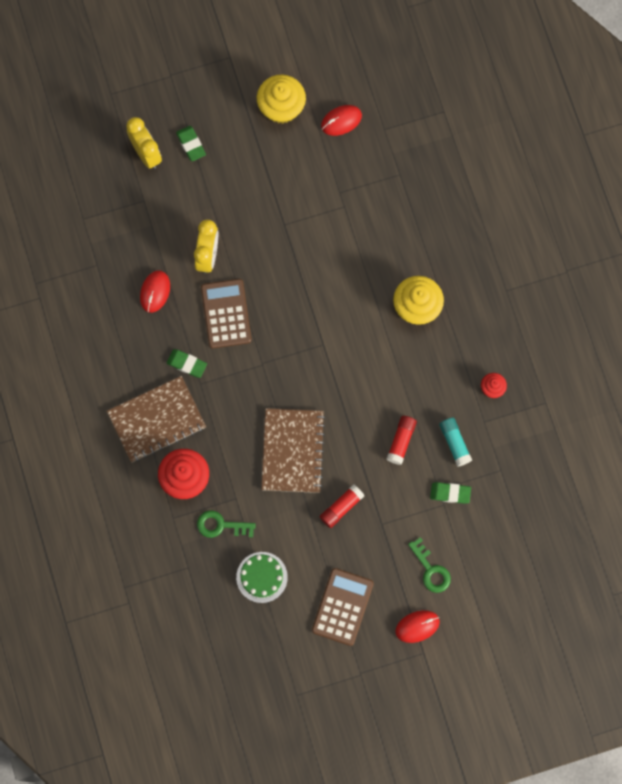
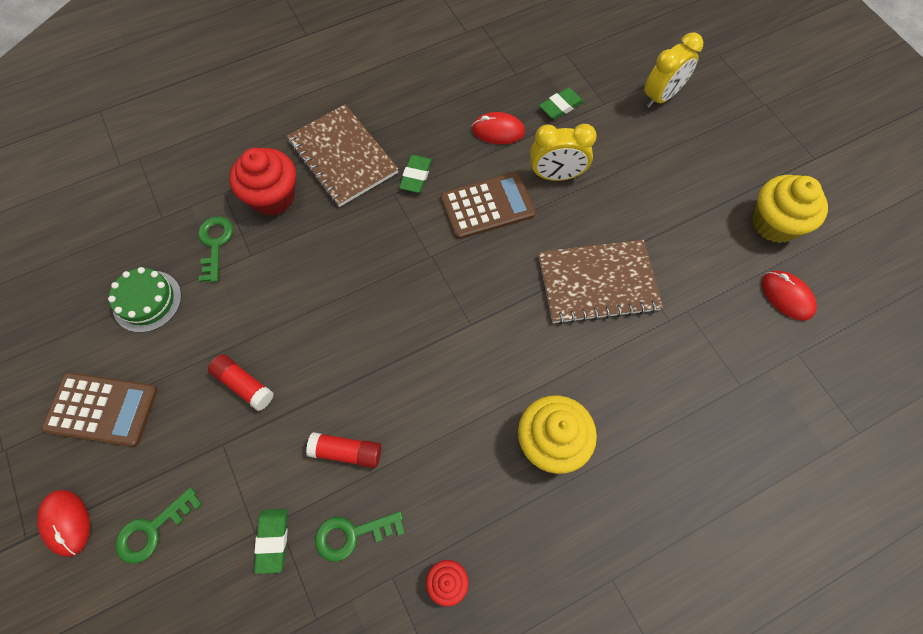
camera: 80 degrees right, 10 degrees down
green eraser [176,126,206,161] -> green eraser moved to [539,88,584,120]
brown notebook [261,408,325,493] -> brown notebook moved to [539,240,663,324]
turquoise glue stick [439,418,472,467] -> green key [315,511,405,562]

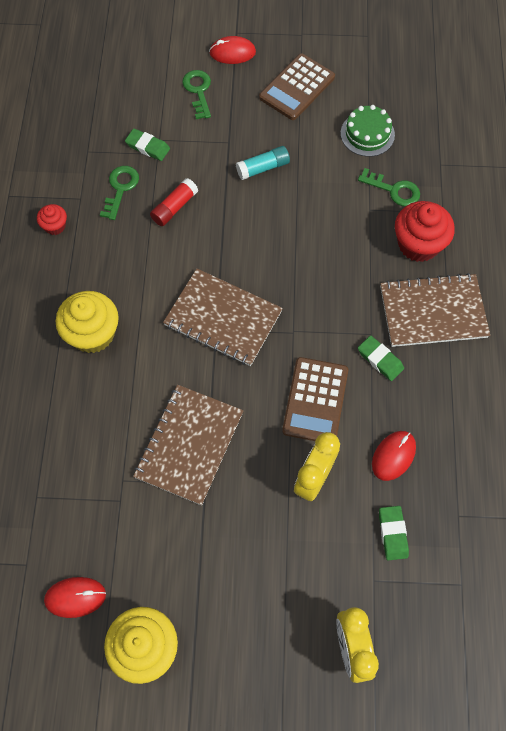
camera: 120 degrees right, 0 degrees up
red glue stick [208,354,274,411] -> turquoise glue stick [236,146,290,180]
none -> brown notebook [163,269,283,366]

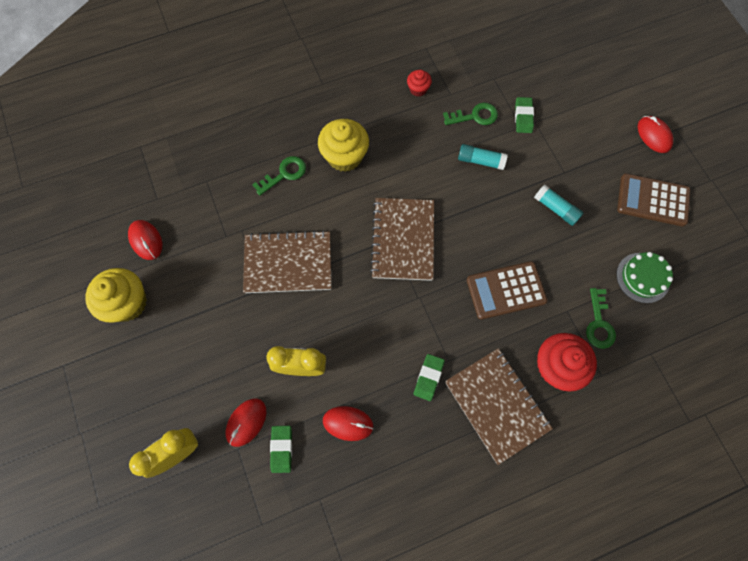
camera: 65 degrees right, 5 degrees up
red glue stick [150,178,198,226] -> turquoise glue stick [458,144,508,170]
green key [182,70,211,119] -> green key moved to [252,156,306,196]
brown calculator [282,357,348,441] -> brown calculator moved to [467,261,548,320]
green eraser [379,506,409,561] -> green eraser turned 60 degrees counterclockwise [270,426,292,473]
none -> red mouse [225,399,266,447]

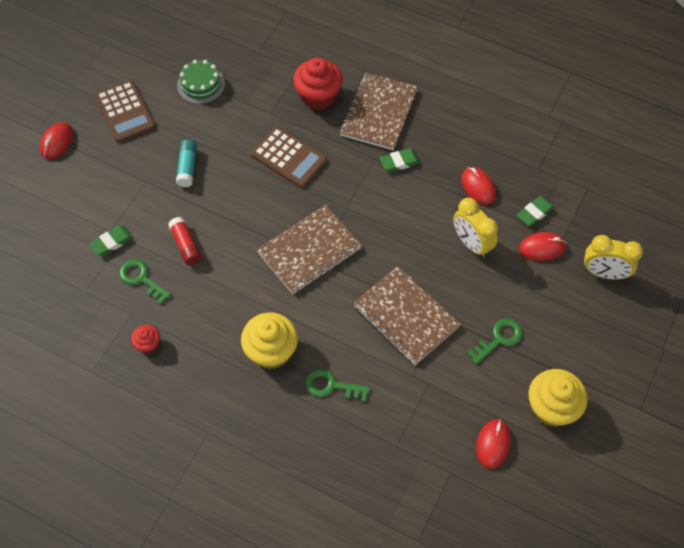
camera: 130 degrees left, 10 degrees down
turquoise glue stick [458,144,508,170] -> red glue stick [168,217,202,265]
green key [586,288,616,349] -> green key moved to [466,318,523,364]

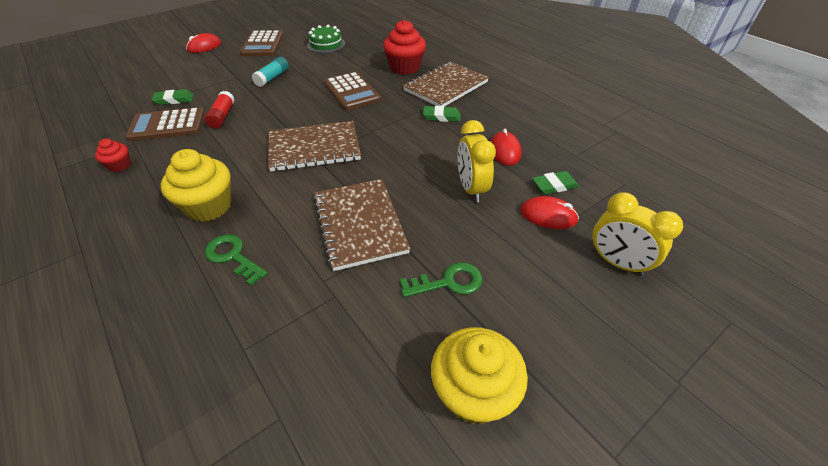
camera: 25 degrees right, 15 degrees down
green key [119,259,171,305] -> brown calculator [126,107,205,141]
red mouse [476,419,511,469] -> none

